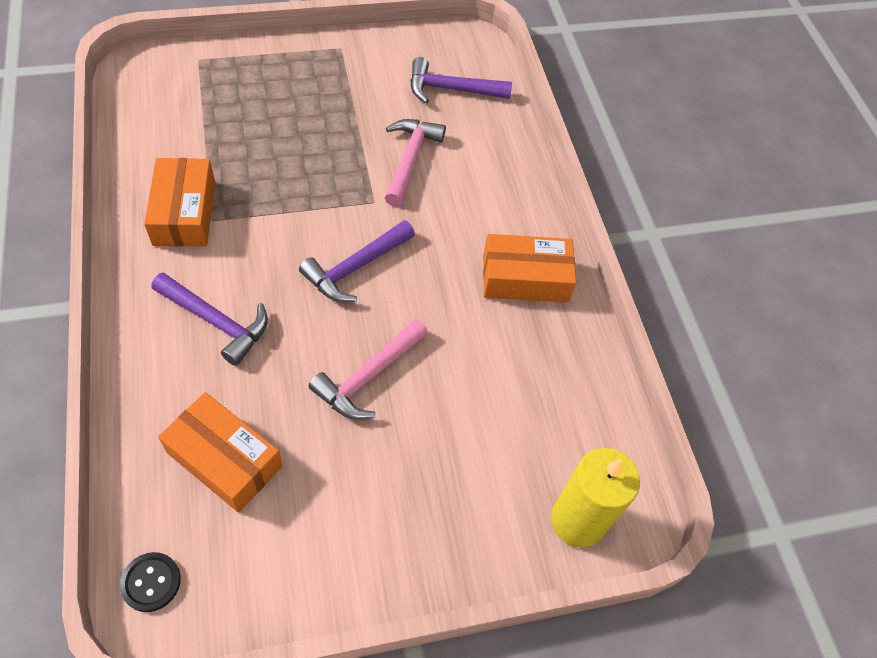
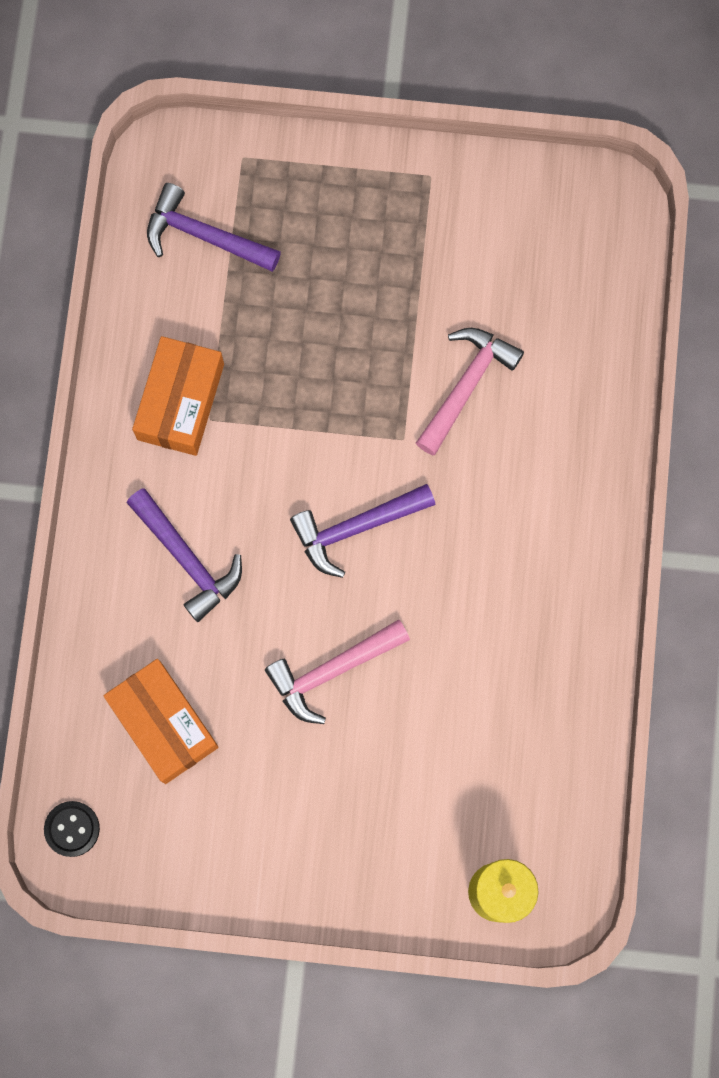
camera: 25 degrees right, 20 degrees up
purple hammer [410,57,512,103] -> purple hammer moved to [147,183,281,272]
orange box [483,234,576,303] -> none

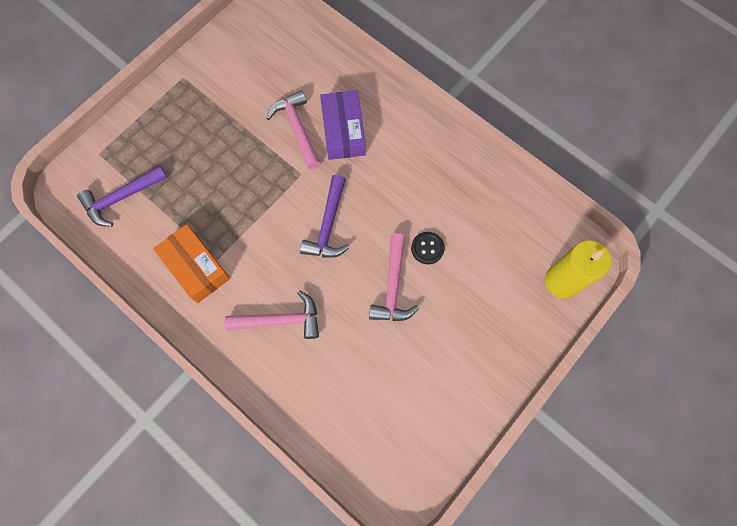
camera: 55 degrees left, 5 degrees down
black button [44,801,100,857] -> black button moved to [411,232,445,264]
orange box [104,659,219,784] -> none
purple hammer [127,488,242,622] -> pink hammer [225,290,319,339]
none -> purple box [320,90,366,160]

